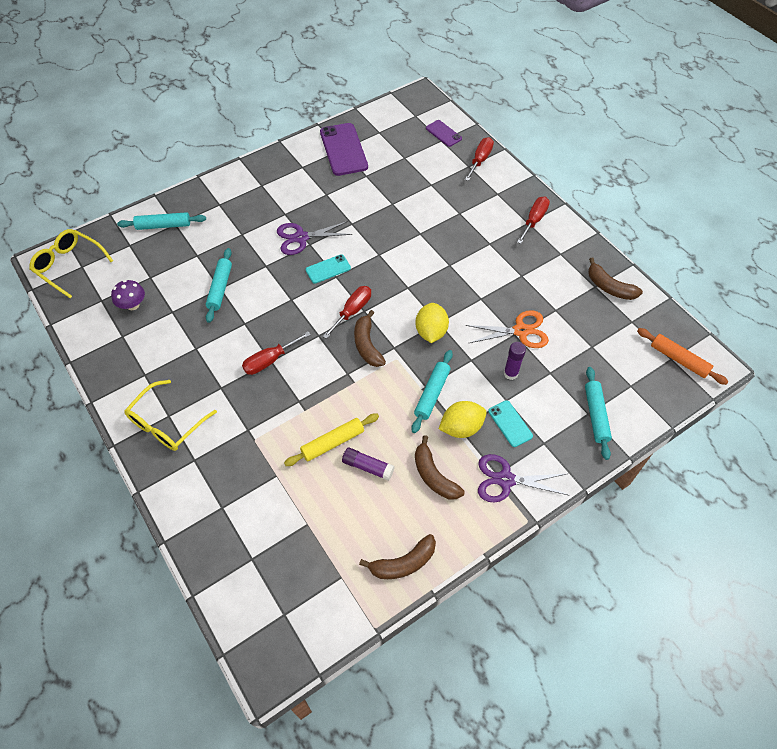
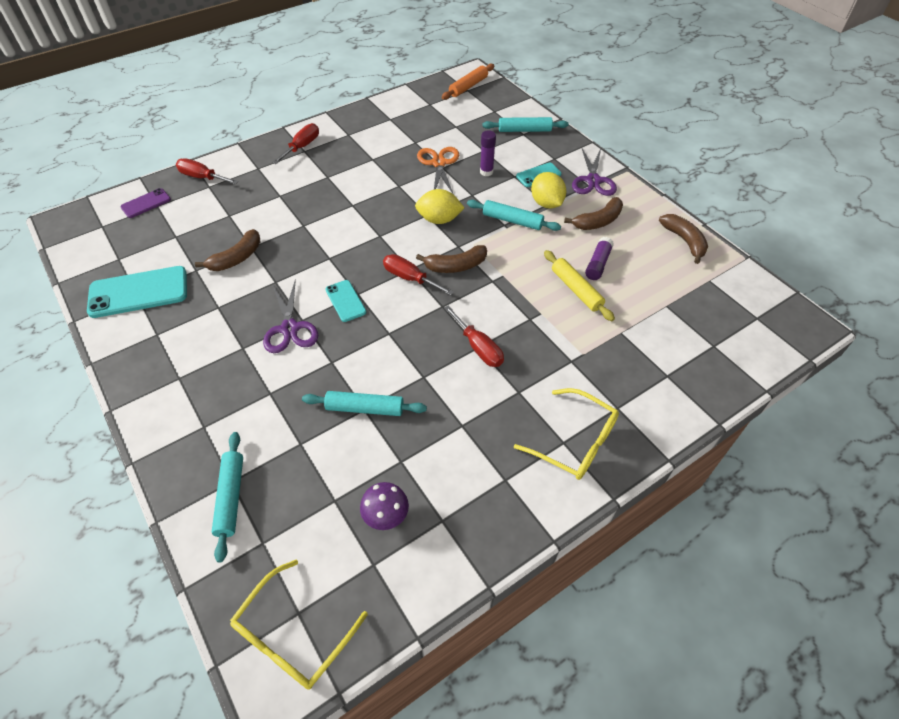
camera: 90 degrees left, 5 degrees down
purple phone [320,123,368,176] -> turquoise phone [87,266,187,318]
red screwdriver [517,197,550,244] -> red screwdriver turned 90 degrees clockwise [272,123,319,164]
brown banana [588,258,643,300] -> brown banana moved to [195,229,260,271]

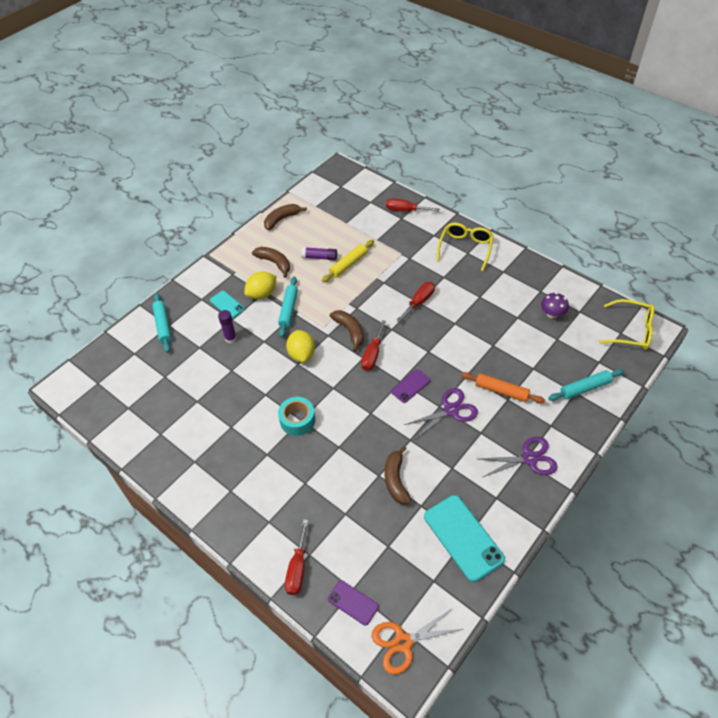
camera: 105 degrees left, 0 degrees up
brown banana [195,229,260,271] -> brown banana turned 120 degrees counterclockwise [385,446,411,505]
red screwdriver [272,123,319,164] -> red screwdriver moved to [386,198,440,212]
turquoise rolling pin [302,391,427,416] -> none
turquoise phone [325,280,366,322] -> purple phone [391,369,430,403]
orange scissors [417,147,459,195] -> orange scissors moved to [371,608,463,675]
orange rolling pin [442,64,494,100] -> orange rolling pin moved to [461,372,545,404]
purple scissors [572,149,617,196] -> purple scissors moved to [480,437,558,477]
none -> turquoise tape [278,397,315,436]

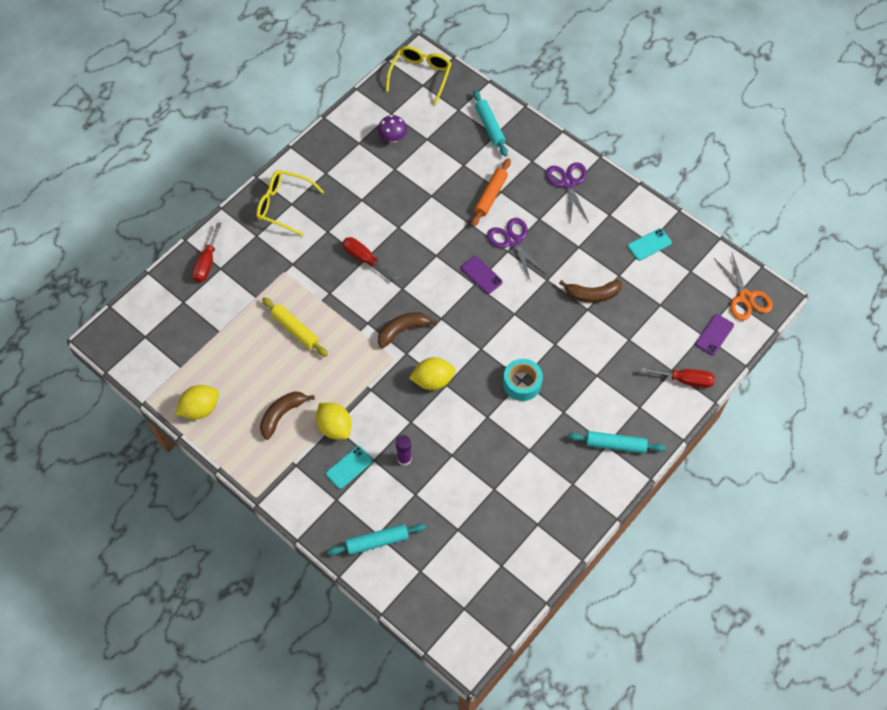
camera: 90 degrees left, 10 degrees up
brown banana [264,204,307,230] -> yellow lemon [175,385,219,420]
turquoise rolling pin [278,277,298,338] -> turquoise rolling pin moved to [568,431,666,453]
purple glue stick [301,247,337,260] -> none
red screwdriver [361,320,386,371] -> none
turquoise phone [424,495,505,582] -> turquoise phone [628,228,672,261], size x0.54

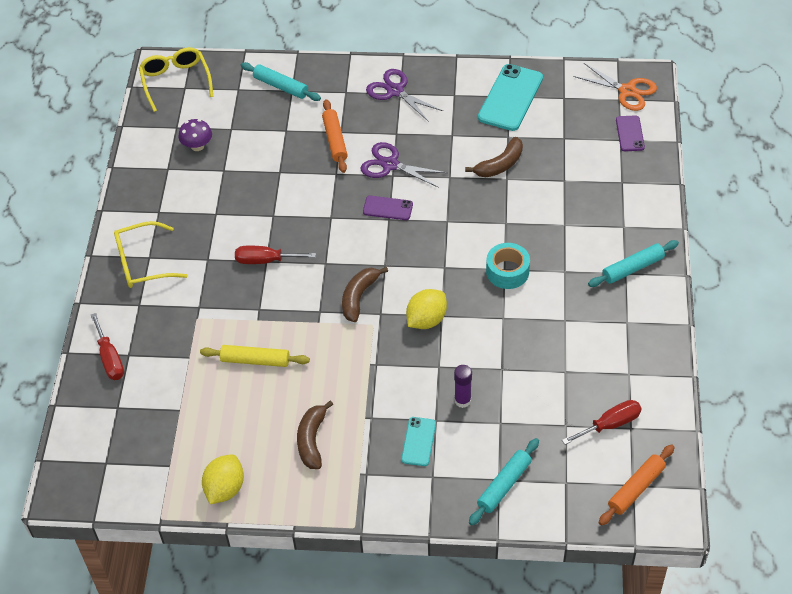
camera: 35 degrees left, 10 degrees down
yellow lemon [316,403,352,440] -> none
turquoise phone [628,228,672,261] -> turquoise phone [478,64,543,131], size x1.85
red screwdriver [641,368,715,388] -> red screwdriver moved to [562,400,642,445]
none -> orange rolling pin [599,444,675,526]

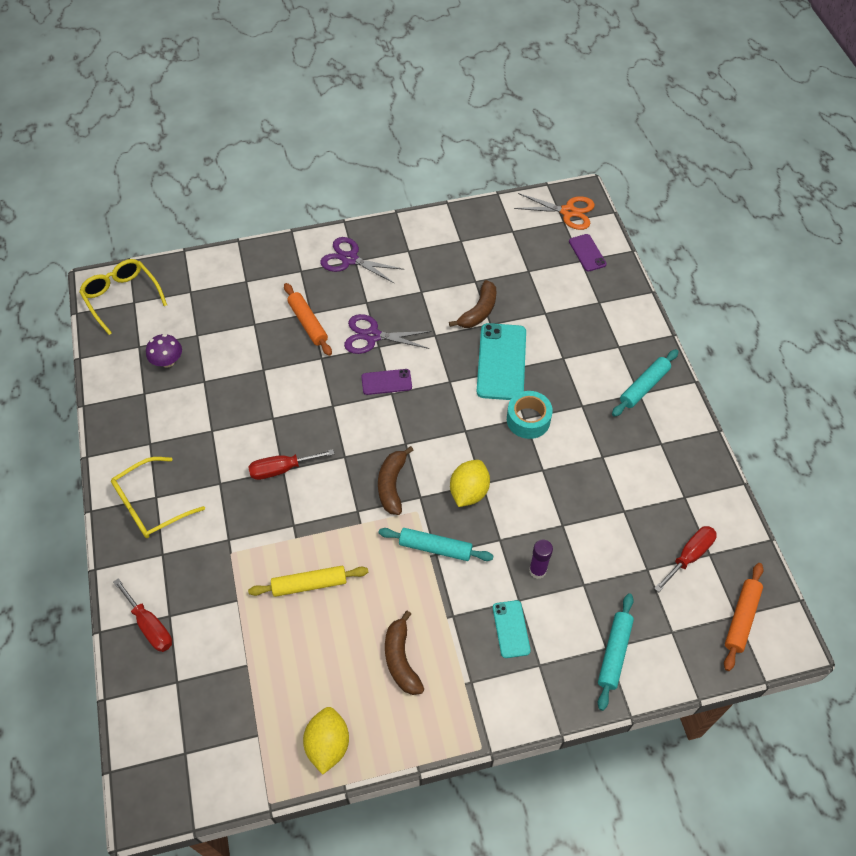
camera: 20 degrees left, 5 degrees up
turquoise rolling pin [241,62,321,101] -> turquoise rolling pin moved to [378,528,493,561]
turquoise phone [478,64,543,131] -> turquoise phone moved to [476,323,526,400]

